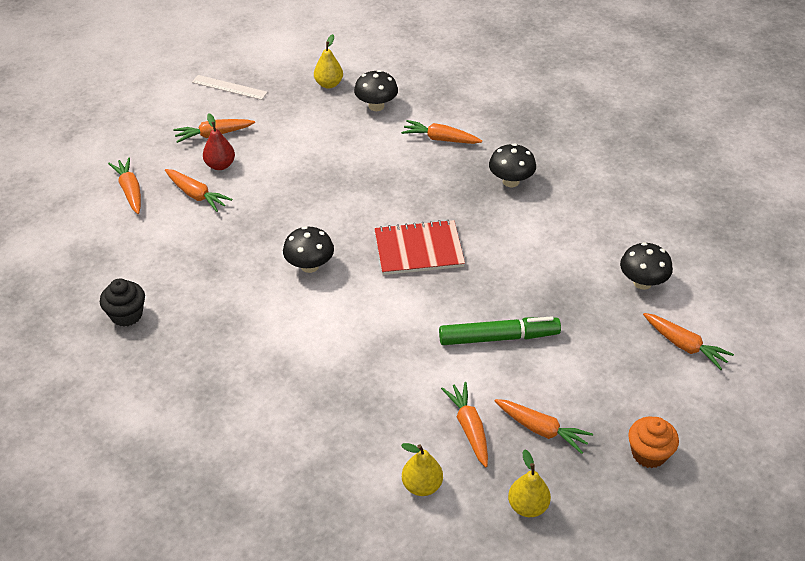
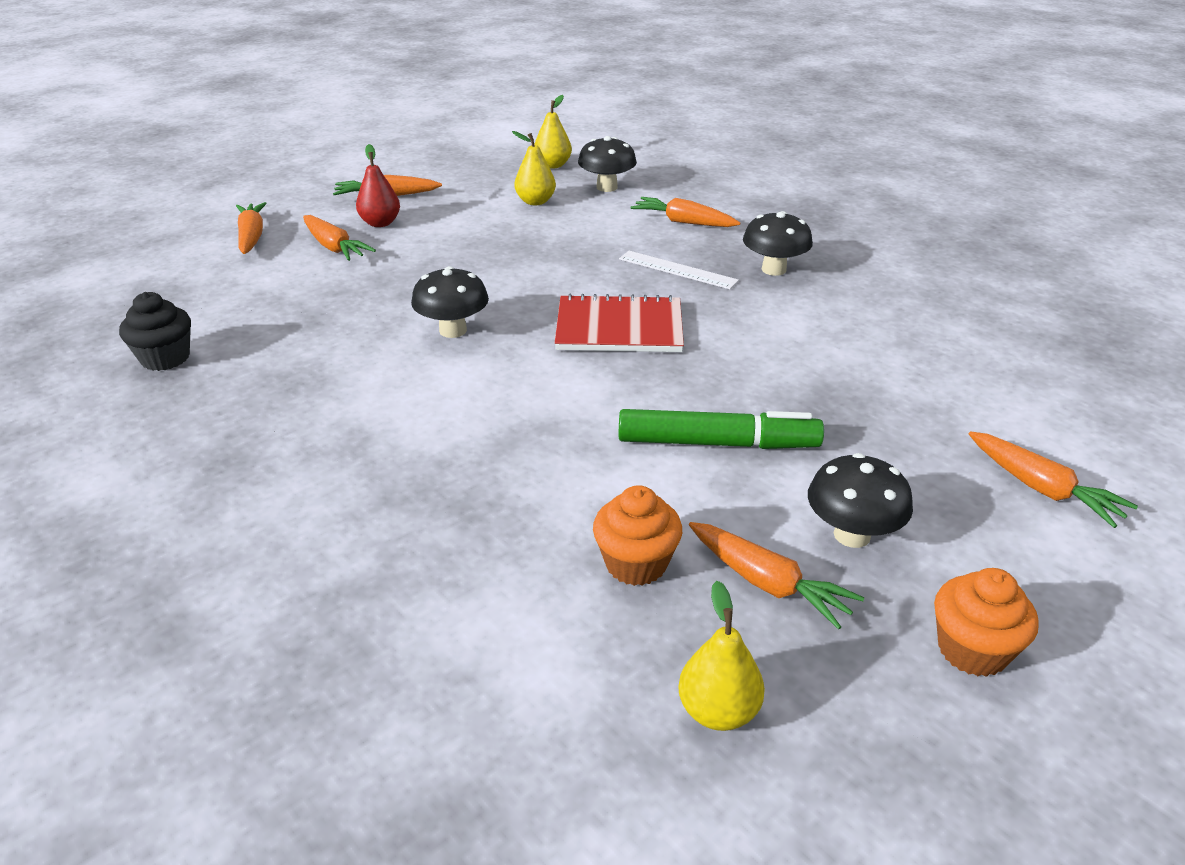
camera: 10 degrees right, 10 degrees down
white ruler [192,75,268,100] -> white ruler moved to [619,251,739,289]
yellow pear [401,443,443,496] -> yellow pear moved to [512,131,556,205]
orange carrot [441,382,488,467] -> orange cupcake [593,485,682,586]
black mushroom [620,242,673,290] -> black mushroom moved to [808,453,913,548]

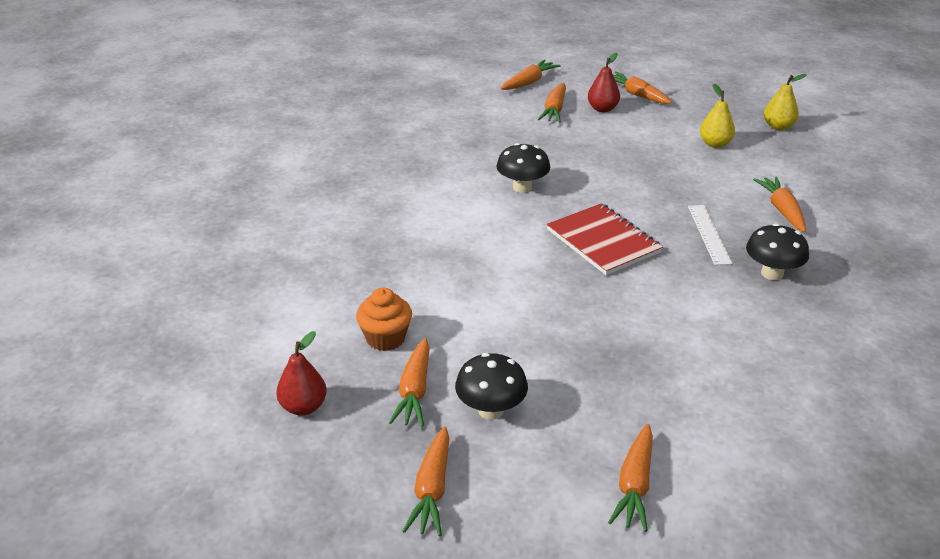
camera: 55 degrees right, 0 degrees up
black cupcake [119,292,191,371] -> none
black mushroom [578,136,637,192] -> none
green marker [619,409,824,449] -> none
yellow pear [678,581,765,731] -> red pear [276,331,327,415]
orange cupcake [934,568,1039,677] -> orange carrot [403,426,449,536]

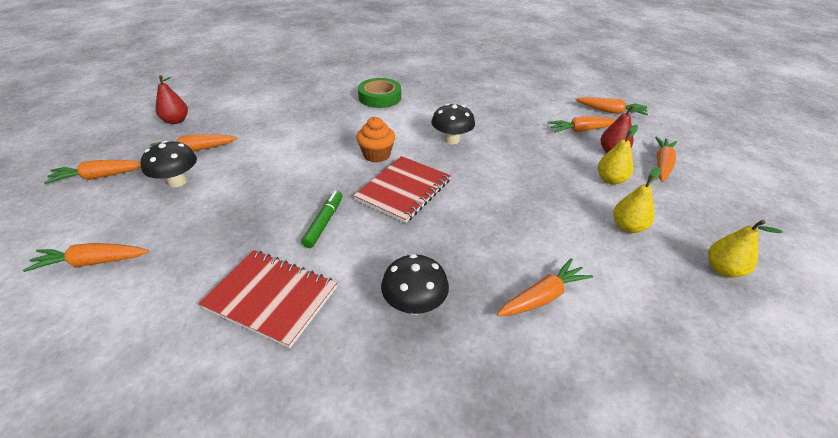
camera: 65 degrees right, 5 degrees up
orange cupcake [356,287,412,351] -> orange cupcake moved to [356,117,395,163]
white ruler [688,205,733,265] -> none
none -> red notebook [198,250,337,348]
none -> green marker [301,191,343,248]
none -> green tape [358,78,401,108]
none -> yellow pear [598,125,638,185]

